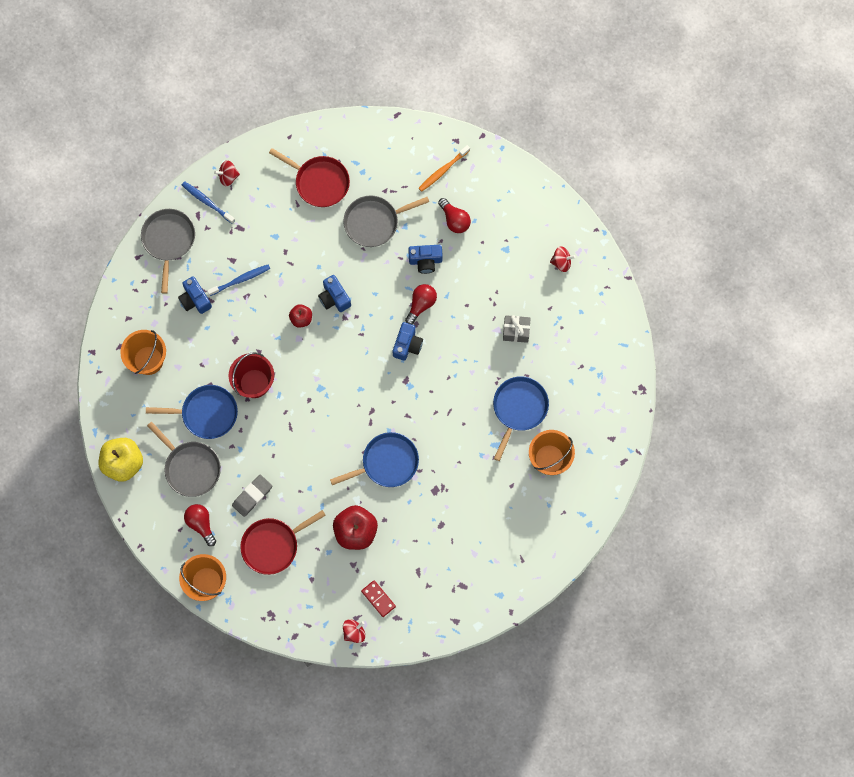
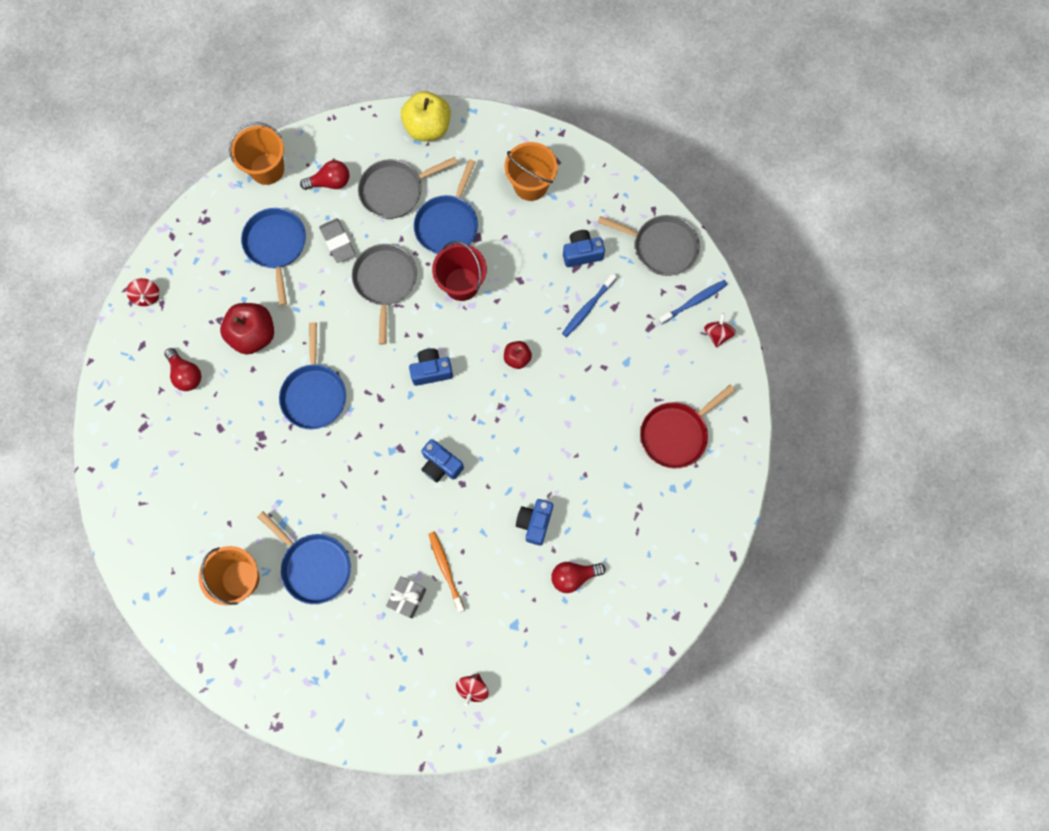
camera: 110 degrees right, 0 degrees up
blue toothbrush [207,264,270,296] -> blue toothbrush turned 45 degrees clockwise [562,273,617,337]
red pan [240,510,326,575] -> blue pan [241,208,306,306]
blue camera [318,275,351,312] -> blue camera moved to [409,348,453,386]
grey pan [343,195,429,247] -> grey pan moved to [352,244,417,345]
red domino [361,581,396,617] -> none
red light bulb [405,284,437,325] -> red light bulb moved to [164,348,202,391]
orange toothbrush [419,145,470,192] -> orange toothbrush moved to [429,531,465,613]

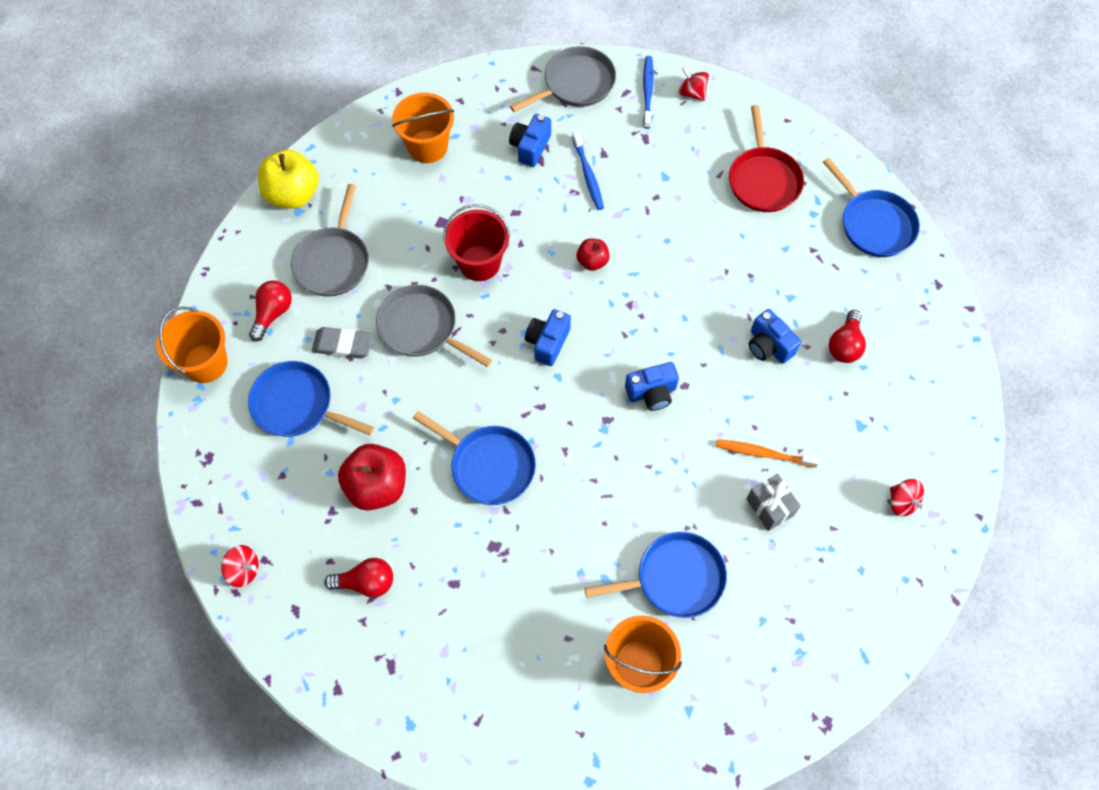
camera: 55 degrees left, 10 degrees down
blue pan [414,159,478,254] -> blue pan moved to [823,158,920,257]

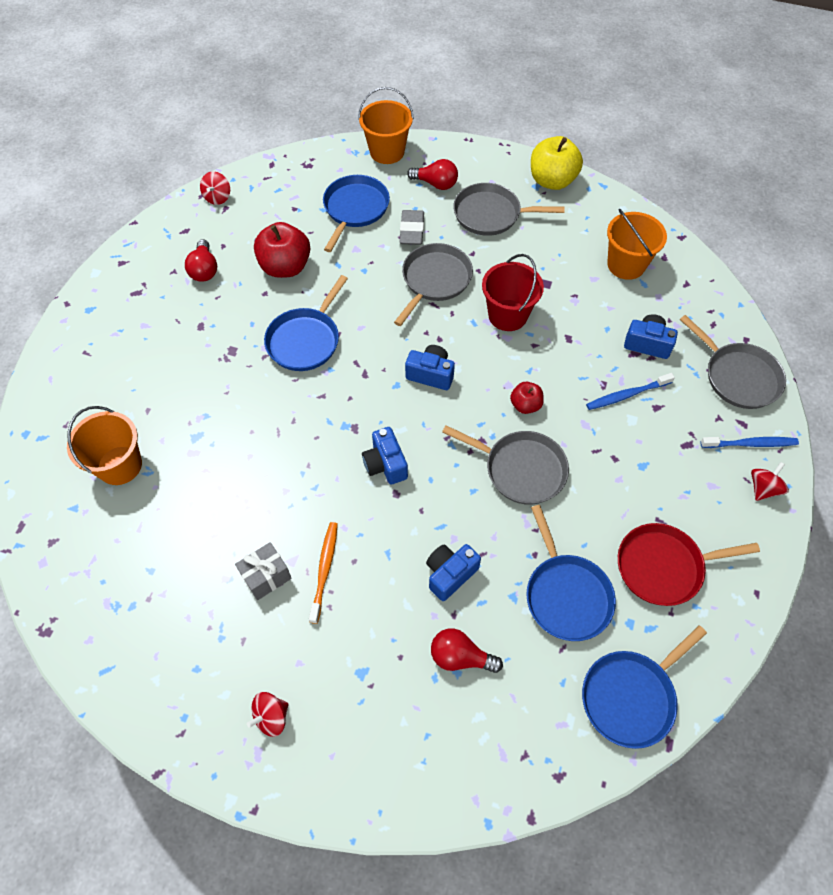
camera: 85 degrees right, 5 degrees down
blue pan [584,532,727,618] -> blue pan moved to [526,505,616,641]
none -> grey pan [442,425,569,505]

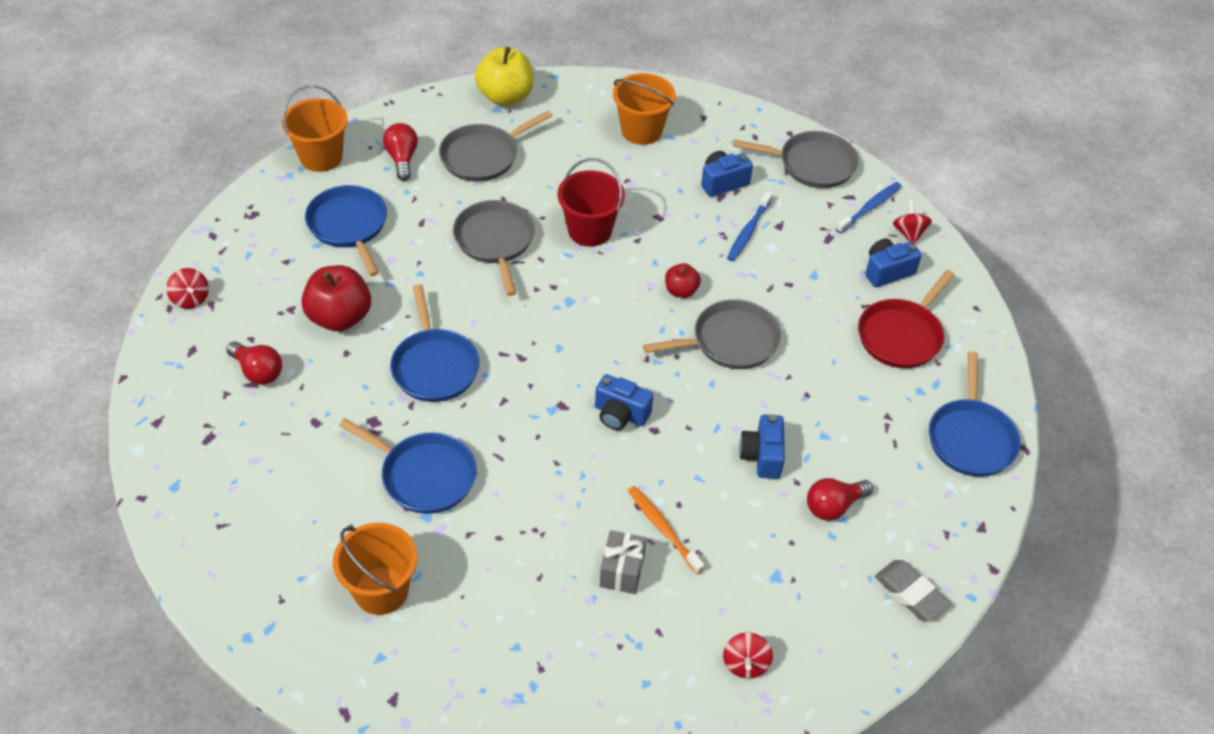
camera: 45 degrees left, 10 degrees down
grey eraser [400,210,424,245] -> grey eraser moved to [875,560,951,621]
blue camera [405,345,455,390] -> blue camera moved to [865,238,922,287]
red light bulb [407,159,458,190] -> red light bulb turned 75 degrees counterclockwise [383,123,418,181]
blue pan [526,505,616,641] -> blue pan moved to [339,418,476,514]

